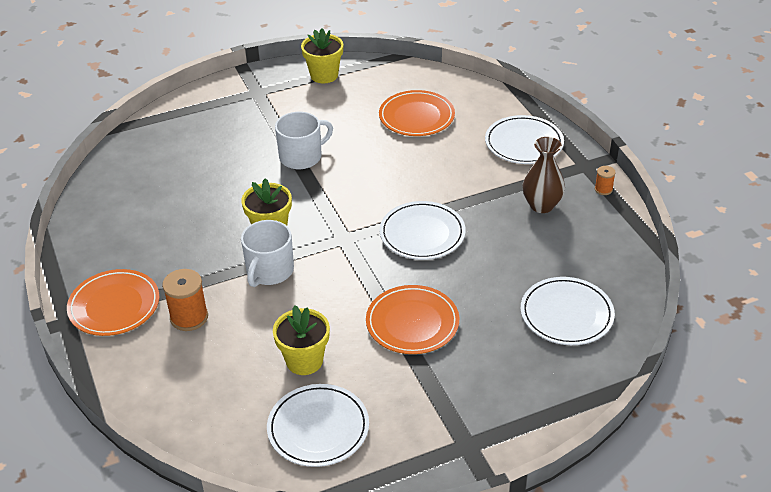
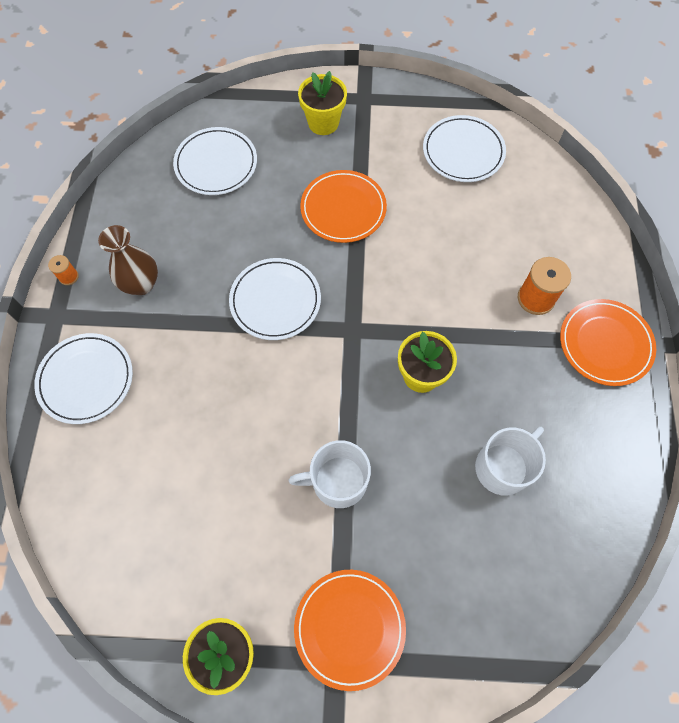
camera: 155 degrees left, 25 degrees up
white mug [241,220,294,287] -> white mug moved to [475,427,546,496]
yellow flower pot [273,305,330,375] -> yellow flower pot moved to [298,71,347,135]
orange plate [379,90,455,136] -> orange plate moved to [294,570,406,691]

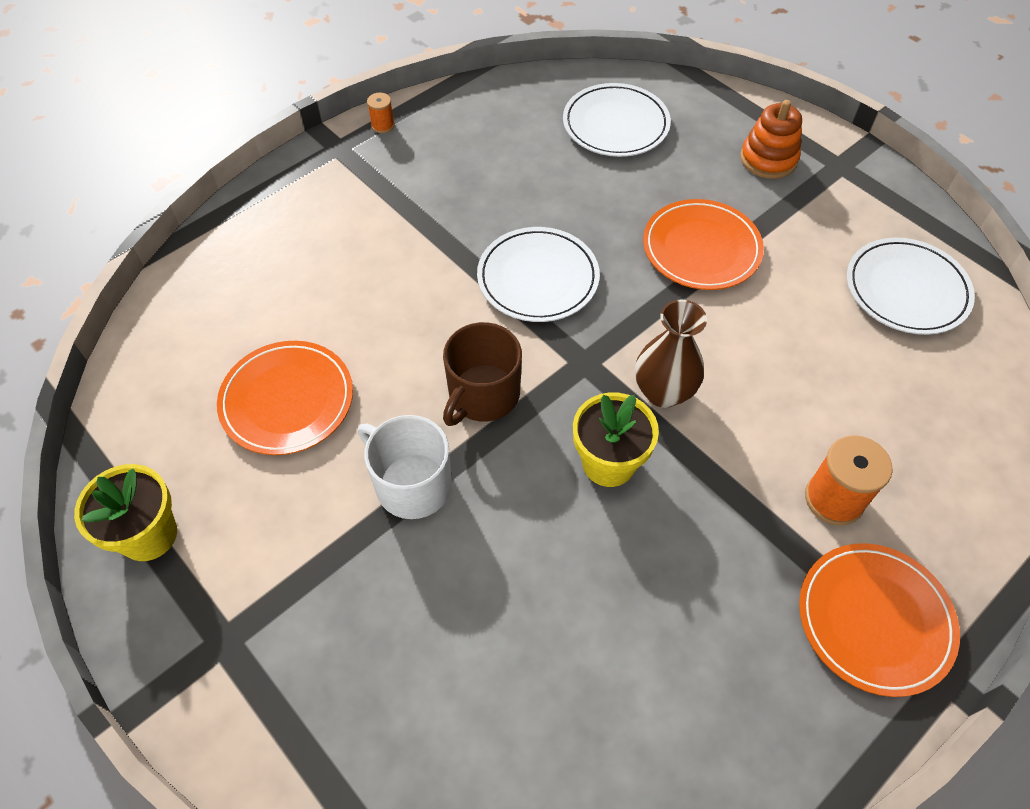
camera: 45 degrees right, 10 degrees down
white plate [34,333,133,424] -> none
brown vase [98,225,158,295] -> brown vase moved to [635,299,707,408]
orange plate [294,570,406,691] -> orange plate moved to [217,341,353,455]
yellow flower pot [298,71,347,135] -> orange stacking toy [740,100,802,179]
white mug [475,427,546,496] -> none
none -> brown mug [443,322,522,426]

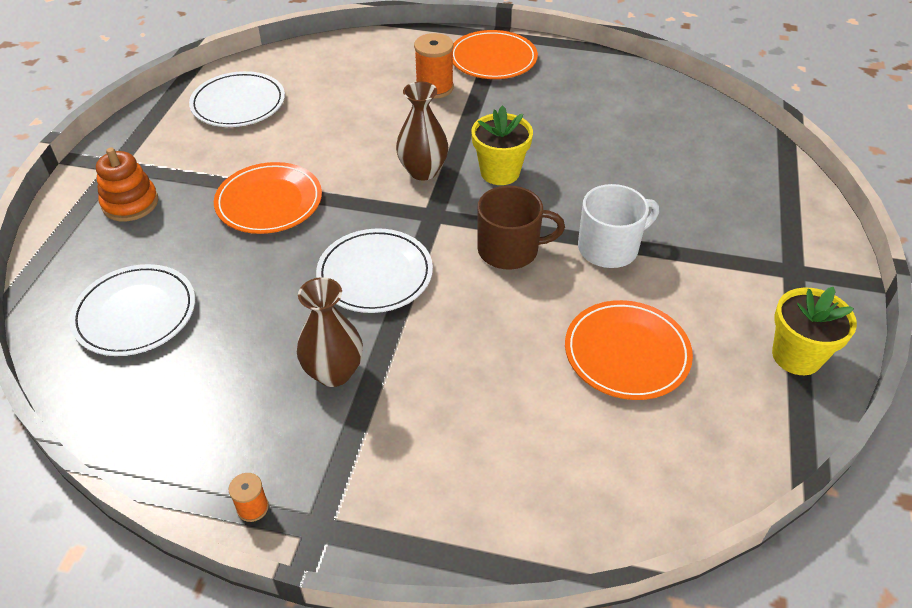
camera: 125 degrees left, 10 degrees down
white mug [358,415,452,519] -> white mug turned 120 degrees counterclockwise [578,184,659,268]
none -> brown vase [297,277,363,387]

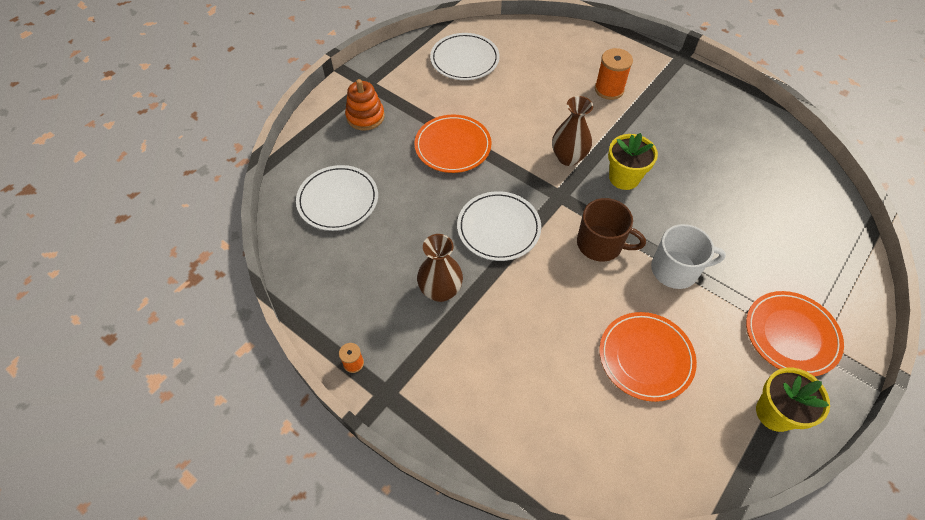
camera: 25 degrees right, 10 degrees up
orange plate [453,30,538,79] -> orange plate moved to [746,291,844,377]

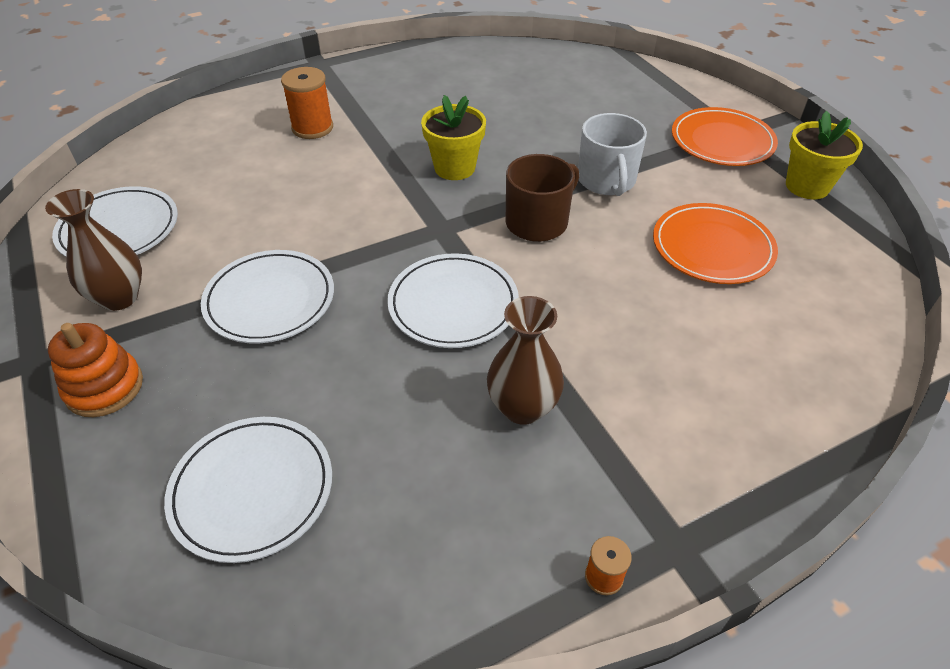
camera: 65 degrees left, 10 degrees down
orange plate [414,115,491,173] -> white plate [201,250,334,343]
brown vase [552,96,593,166] -> brown vase moved to [45,189,142,311]
white mug [651,224,726,289] -> white mug turned 150 degrees clockwise [578,113,647,196]

